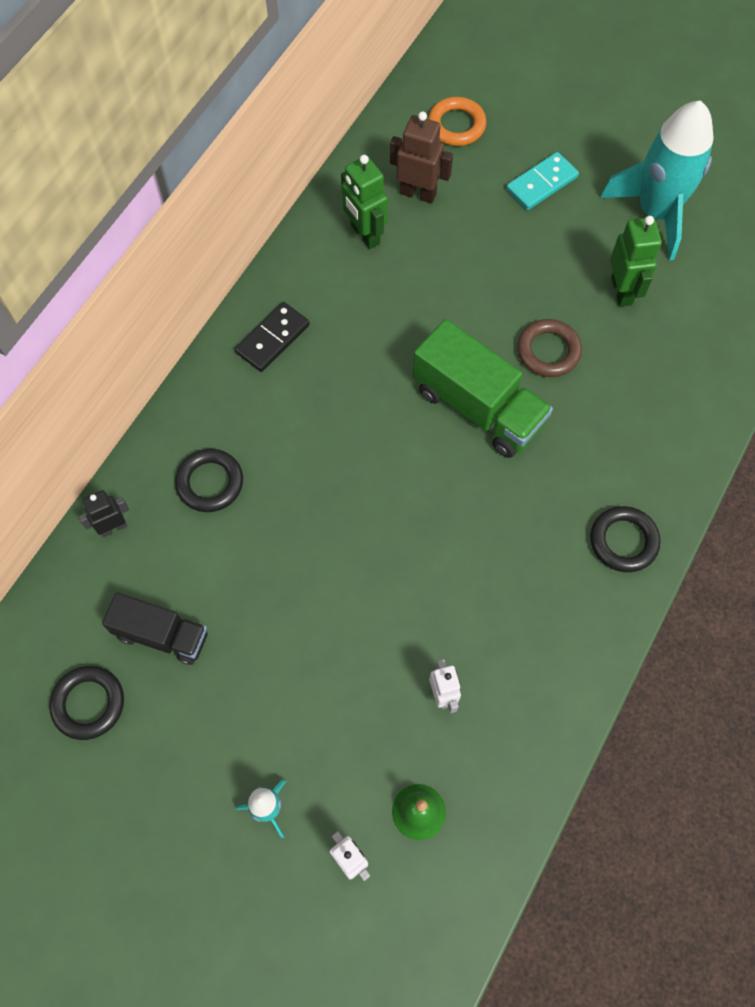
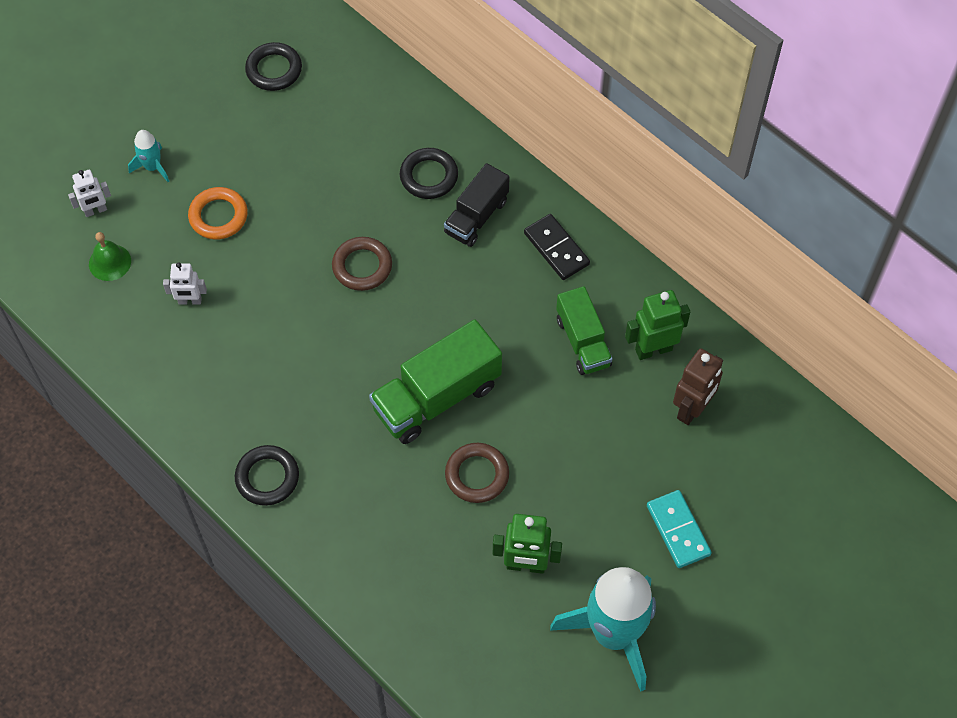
camera: 105 degrees right, 5 degrees down
black robot [78,490,129,537] -> none
black truck [102,593,208,665] -> black truck moved to [444,163,509,247]
orange ring [428,97,486,146] -> orange ring moved to [188,187,248,240]
none -> brown ring [332,237,392,291]
none -> green truck [556,286,613,375]

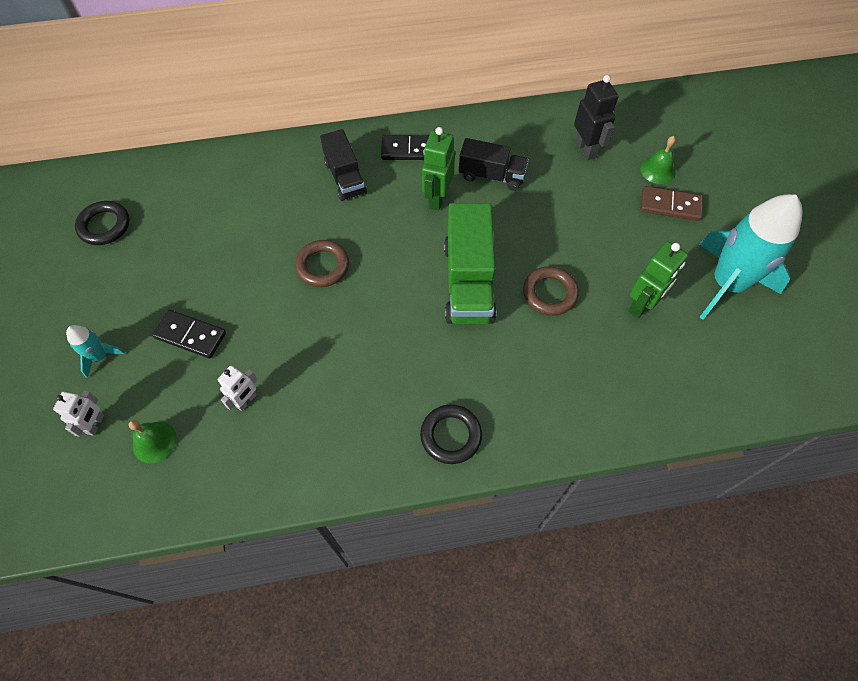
camera: 55 degrees left, 0 degrees up
orange ring [188,187,248,240] -> black domino [152,310,226,359]
black ring [400,148,458,199] -> none
green truck [556,286,613,375] -> black truck [459,138,529,191]
green robot [625,290,690,360] -> green robot moved to [422,127,455,210]
turquoise domino [647,490,712,568] -> brown domino [641,186,702,221]
brown robot [673,348,723,425] -> black robot [574,75,618,161]
none -> green bell [640,136,676,184]

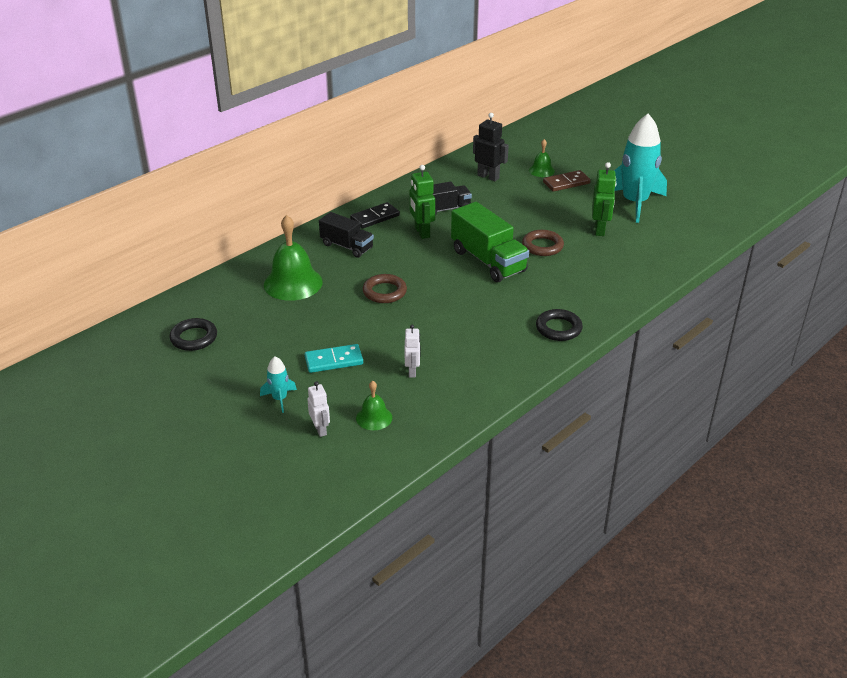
camera: 35 degrees left, 25 degrees down
black domino [152,310,226,359] -> turquoise domino [305,344,363,373]
none -> green bell [264,215,323,301]

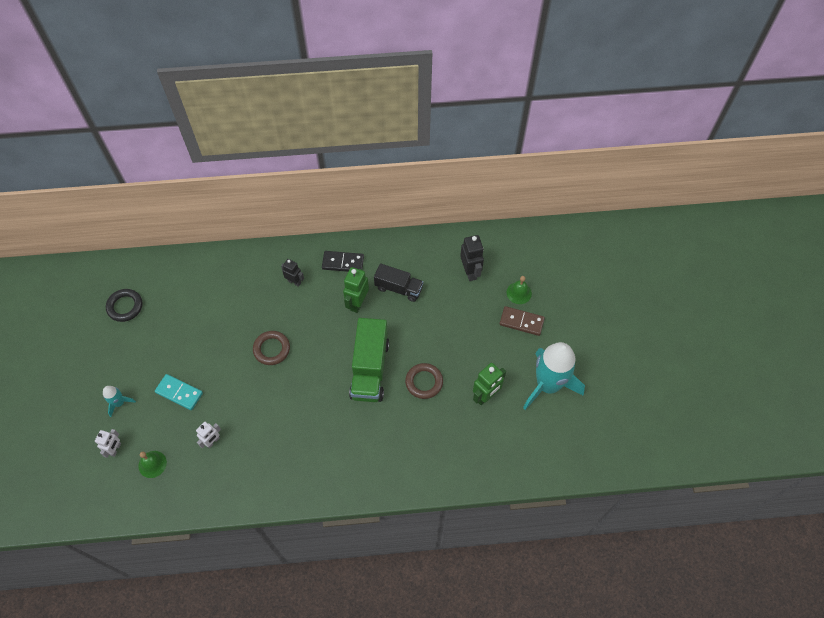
camera: 40 degrees right, 25 degrees up
green bell [264,215,323,301] -> none
black truck [319,212,374,258] -> black robot [281,259,304,287]
black ring [536,309,583,341] -> none

